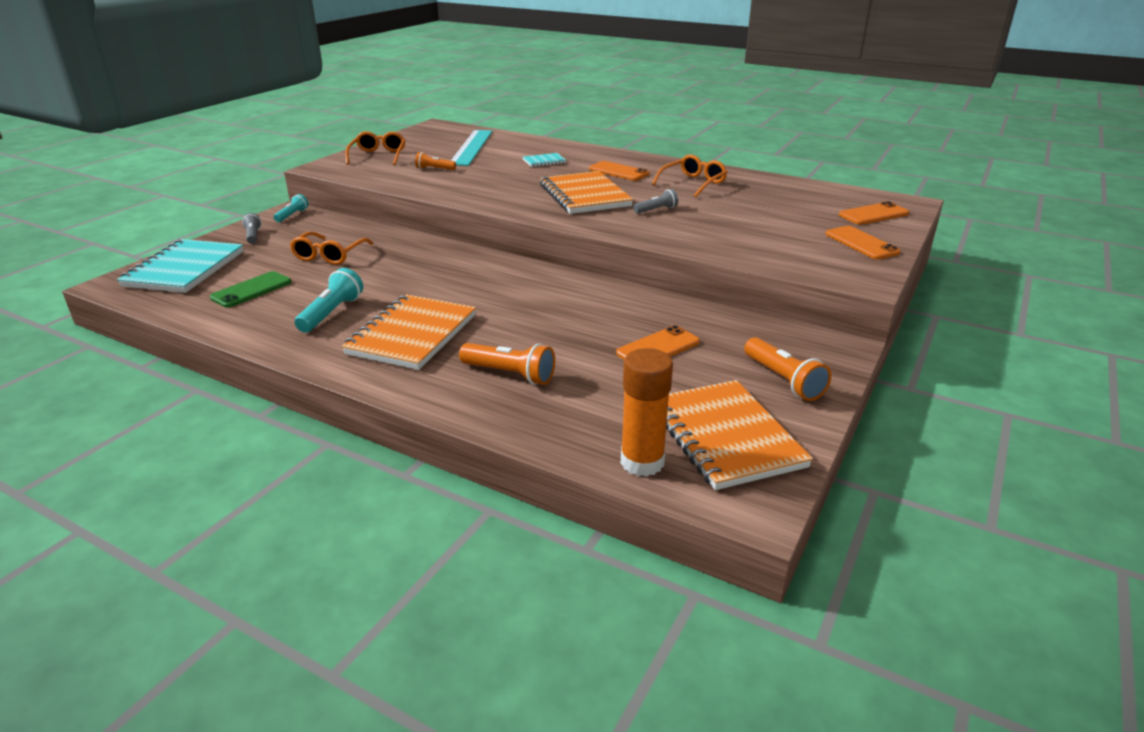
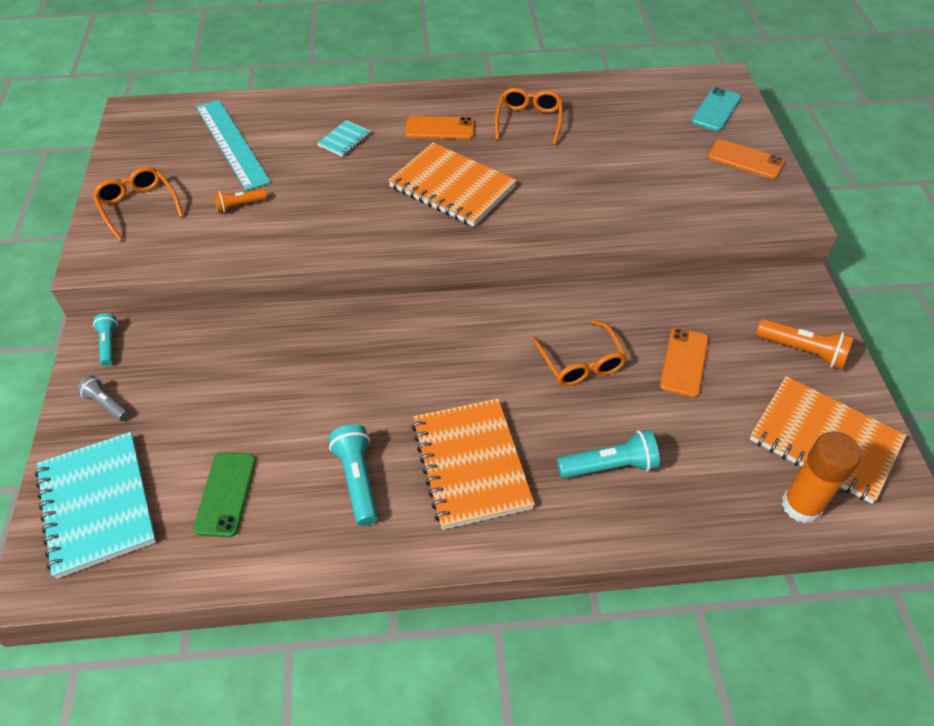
camera: 35 degrees left, 20 degrees up
orange glasses [290,232,373,265] -> orange glasses moved to [532,320,627,386]
orange flashlight [459,343,555,385] -> turquoise flashlight [557,430,660,478]
grey flashlight [633,189,678,214] -> none
orange phone [839,201,909,225] -> turquoise phone [691,87,741,131]

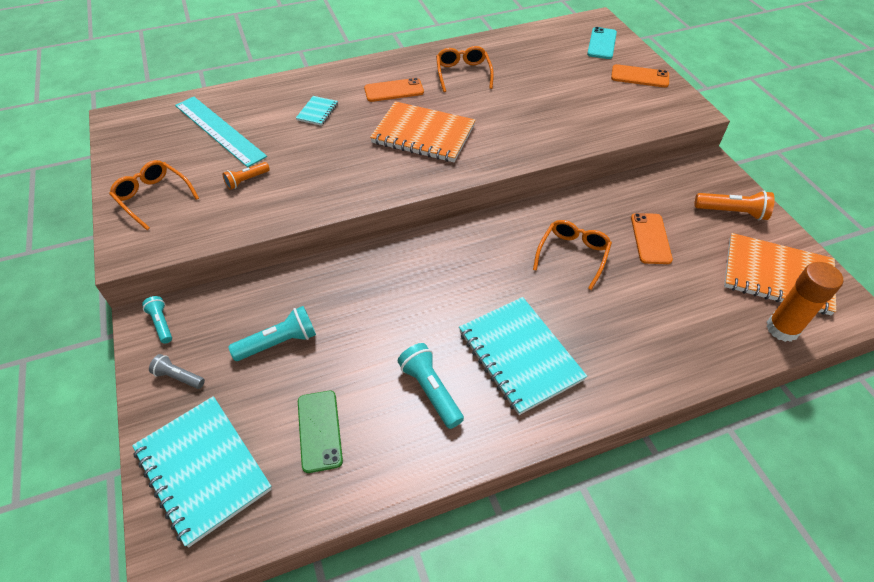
camera: 15 degrees left, 0 degrees up
orange notebook [412,399,535,530] -> turquoise notebook [459,297,587,415]
orange glasses [532,320,627,386] -> orange glasses turned 120 degrees counterclockwise [533,220,612,290]
turquoise flashlight [557,430,660,478] -> turquoise flashlight moved to [228,306,316,361]

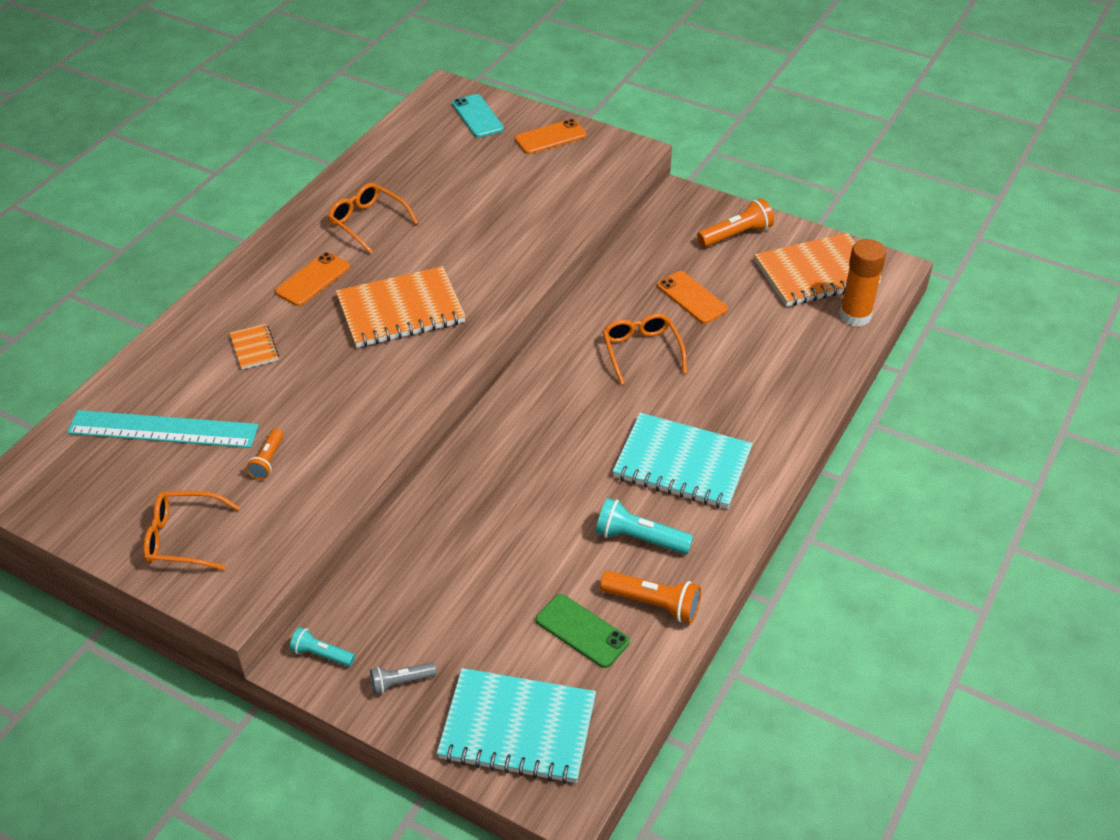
camera: 40 degrees left, 5 degrees down
turquoise flashlight [228,306,316,361] -> none
turquoise notebook [296,96,338,126] -> orange notebook [230,324,279,369]
none -> orange flashlight [600,571,701,623]

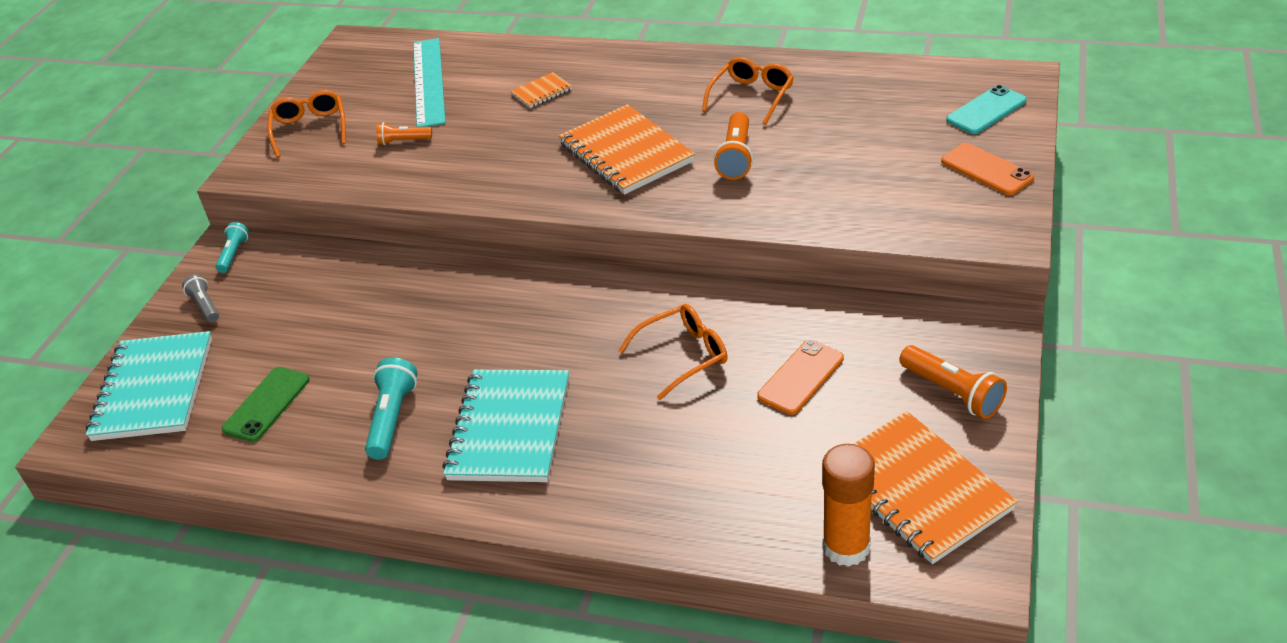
camera: 80 degrees right, 5 degrees down
orange phone [275,252,350,306] -> none
orange flashlight [600,571,701,623] -> orange flashlight moved to [714,112,753,180]

